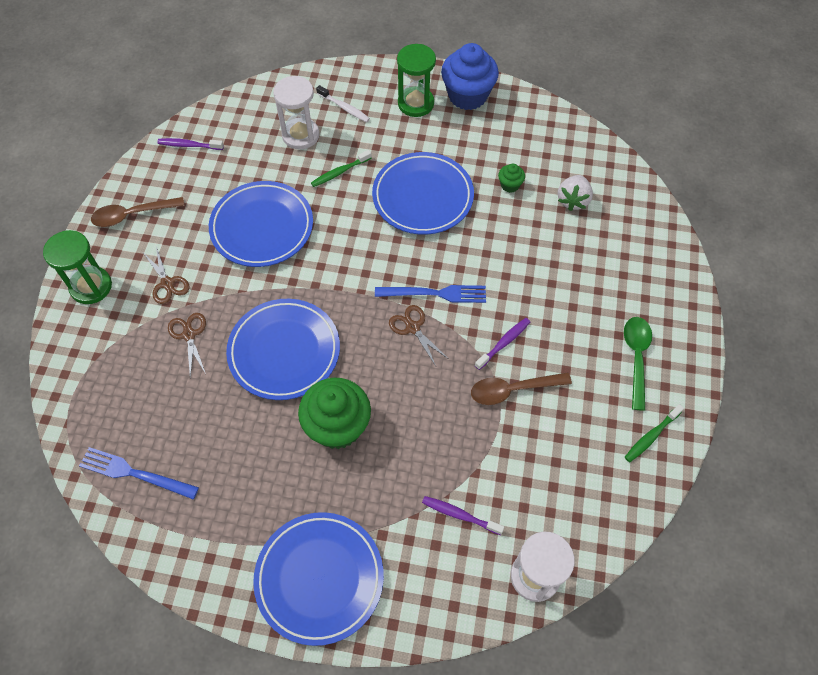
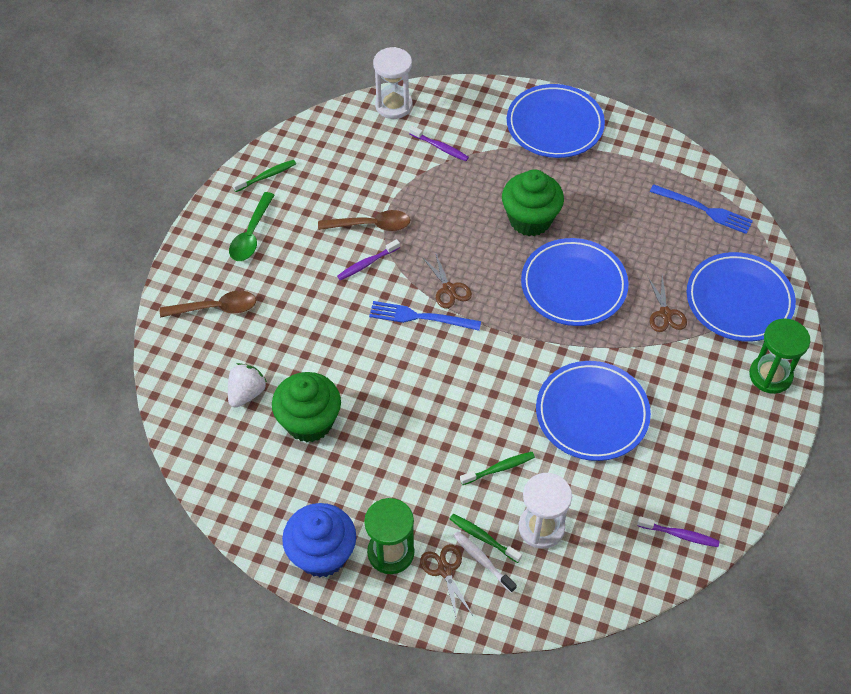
camera: 170 degrees left, 5 degrees down
brown spoon [91,197,185,227] -> brown spoon moved to [160,291,256,318]
brown scissors [144,247,190,304] -> brown scissors moved to [420,544,472,620]
blue plate [372,152,474,235] -> blue plate moved to [687,252,796,342]
green cupcake [498,164,525,193] -> green cupcake [272,372,341,443], size x2.24
none -> green toothbrush [450,514,522,563]

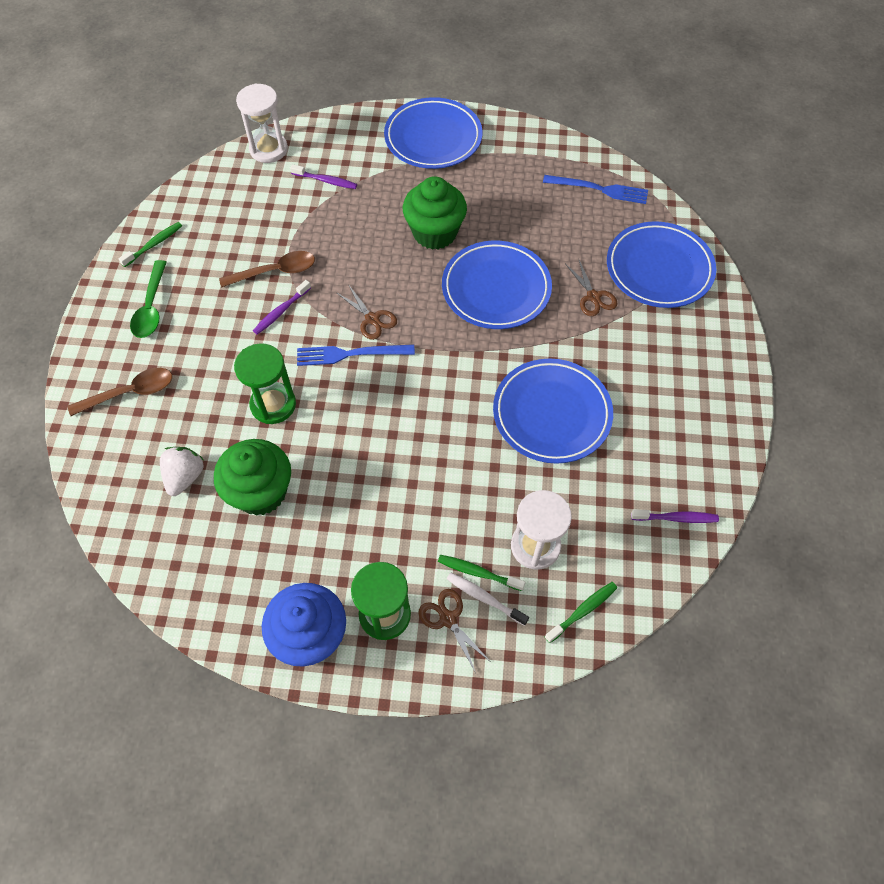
camera: 15 degrees left, 5 degrees up
green toothbrush [460,452,535,485] -> green toothbrush moved to [545,582,617,643]
green hourglass [749,318,810,394] -> green hourglass moved to [234,343,296,424]

